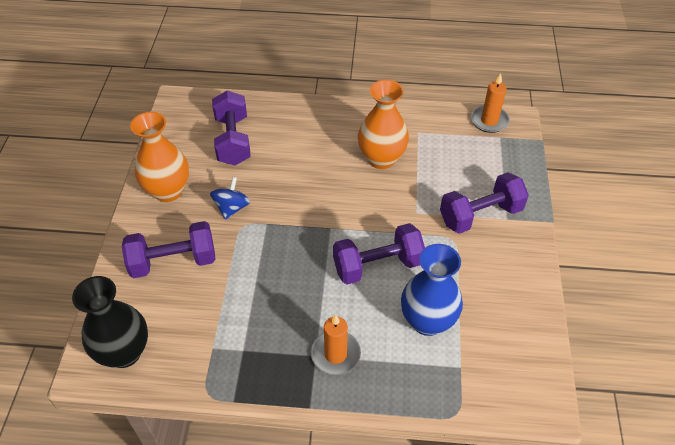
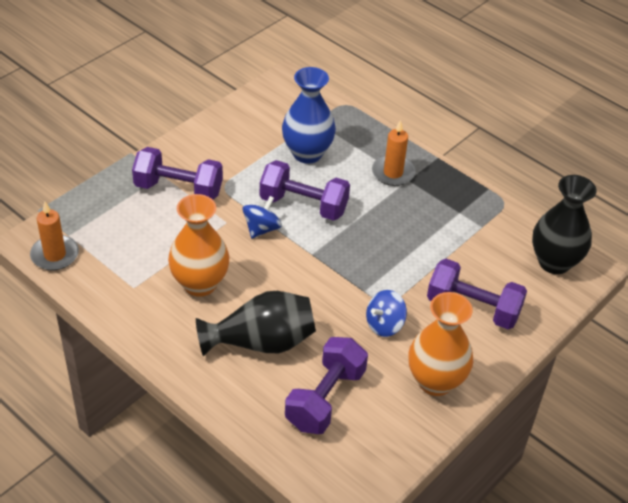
camera: 145 degrees left, 5 degrees down
none -> black vase [196,291,316,356]
none -> blue spinning top [242,196,282,239]

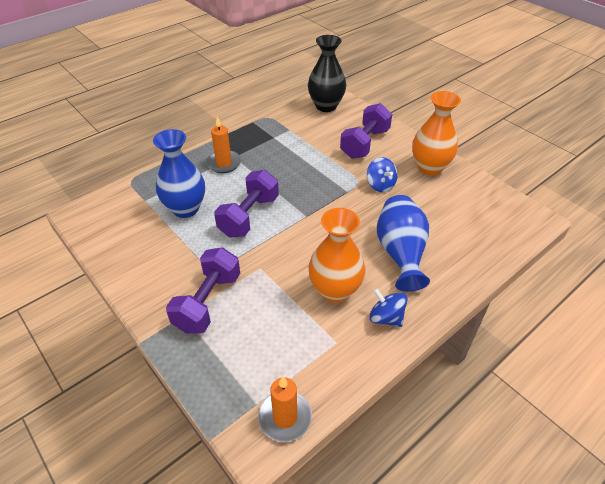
camera: 80 degrees left, 0 degrees up
black vase [196,291,316,356] -> blue vase [377,195,430,292]
blue spinning top [242,196,282,239] -> blue spinning top moved to [369,288,408,327]
purple dumbbell [285,337,368,434] -> none

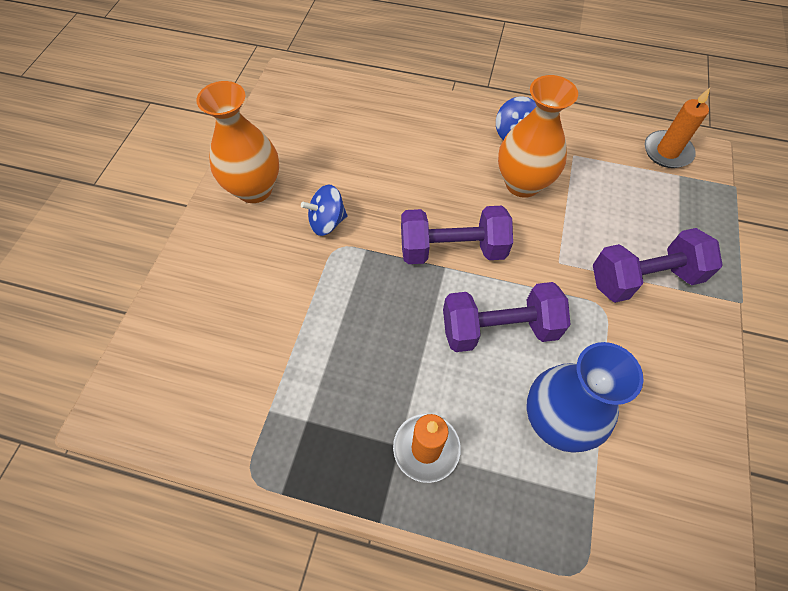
camera: 125 degrees left, 15 degrees up
black vase [308,35,346,112] -> none
purple dumbbell [340,103,392,159] -> purple dumbbell moved to [401,206,513,264]
blue spinning top [367,157,398,192] -> blue spinning top turned 135 degrees counterclockwise [301,184,347,236]
blue vase [377,195,430,292] -> none

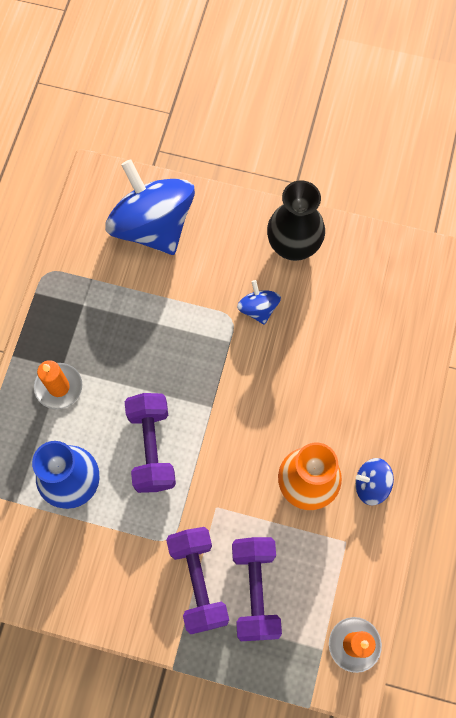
camera: 90 degrees right, 10 degrees up
orange vase [196,81,279,203] -> black vase [267,181,325,261]
purple dumbbell [401,206,513,264] -> purple dumbbell moved to [232,537,282,641]
none -> blue spinning top [105,160,195,255]

